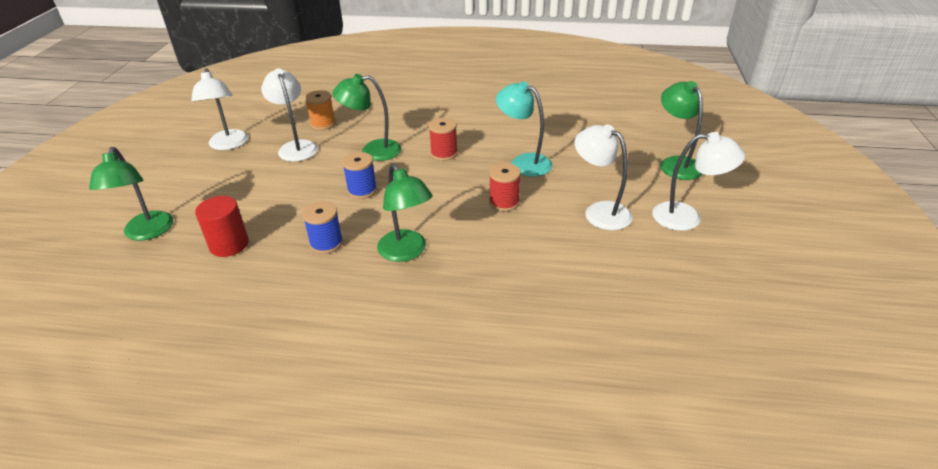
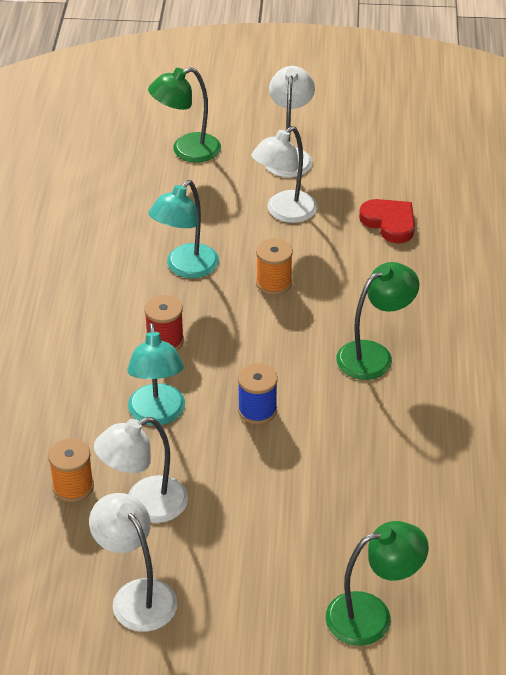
camera: 95 degrees left, 5 degrees up
white lamp [191,68,248,150] -> white lamp turned 105 degrees counterclockwise [89,493,177,632]
red cylinder [195,196,249,257] -> none
blue spool [302,201,343,254] -> none
green lamp [332,74,401,161] -> turquoise lamp [127,323,185,426]
red spool [489,163,521,212] -> orange spool [256,238,293,295]
none -> red heart [359,199,415,243]

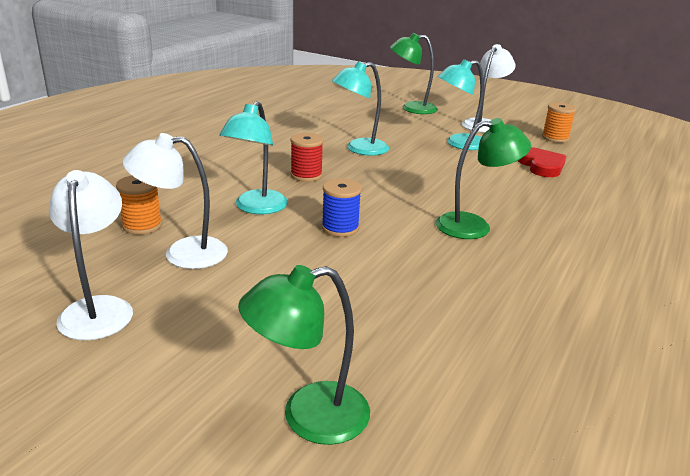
camera: 25 degrees right, 15 degrees down
white lamp [251,126,317,223] -> turquoise lamp [437,59,484,150]
orange spool [256,238,293,295] -> orange spool moved to [542,102,576,143]
green lamp [325,521,429,646] -> green lamp turned 150 degrees clockwise [238,265,370,445]

